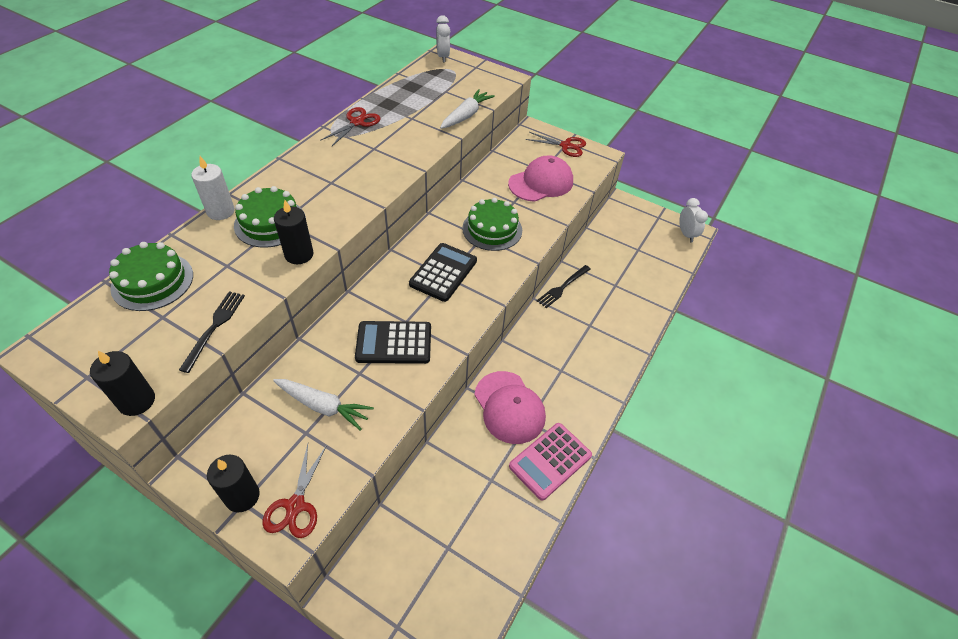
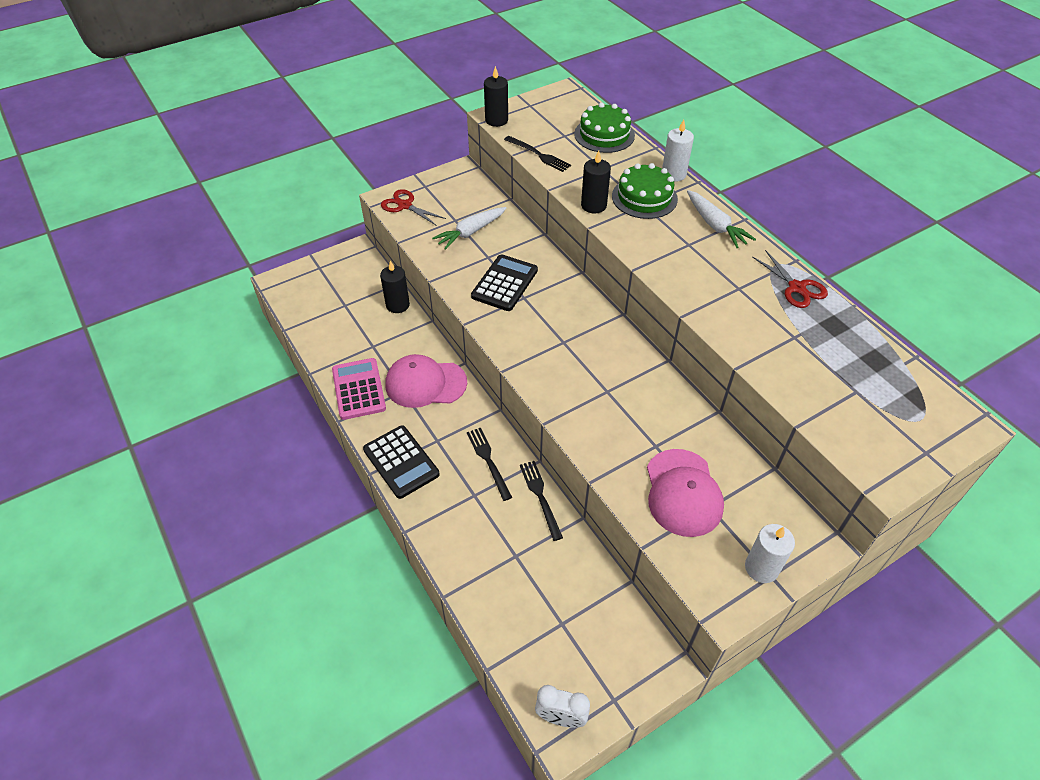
camera: 120 degrees right, 0 degrees up
black candle [207,455,260,512] -> black candle moved to [380,261,410,313]
black calculator [409,243,477,302] -> black calculator moved to [363,425,440,499]
white clock [436,15,450,62] -> none
white carrot [440,89,495,129] -> white carrot moved to [687,190,756,248]
green cake [462,198,522,251] -> none
red scissors [525,132,586,157] -> white candle [745,524,795,583]
none -> black fork [467,428,512,501]

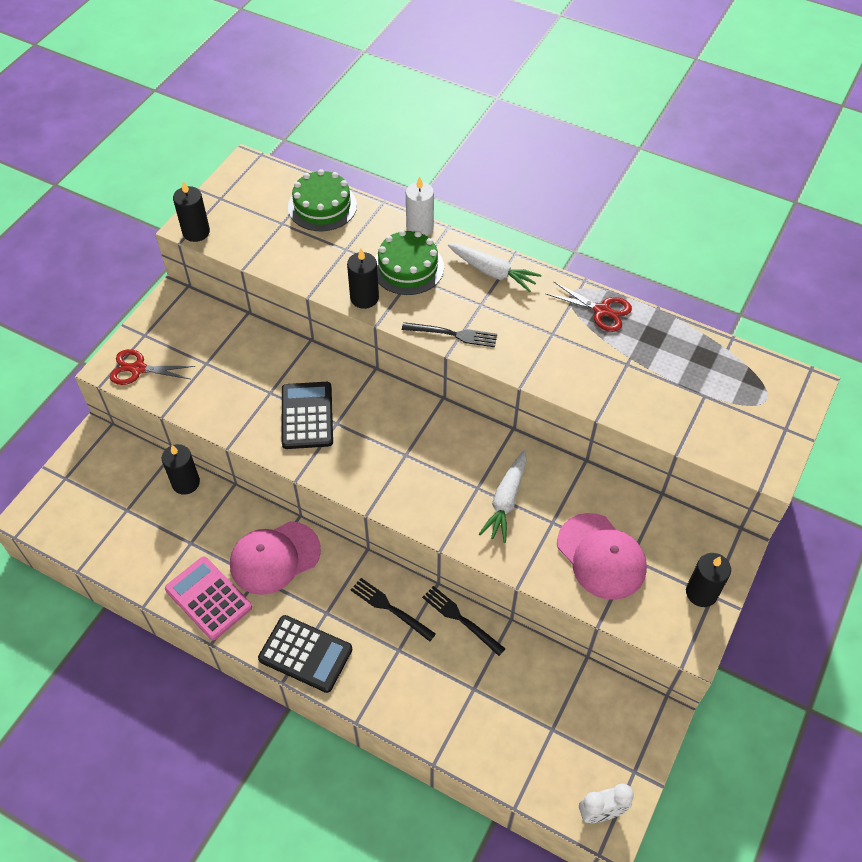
camera: 30 degrees left, 5 degrees up
white carrot [432,207,506,250] -> white carrot moved to [479,450,527,543]
black fork [504,136,571,172] -> black fork moved to [402,322,497,347]
white candle [745,524,795,583] -> black candle [686,553,731,607]

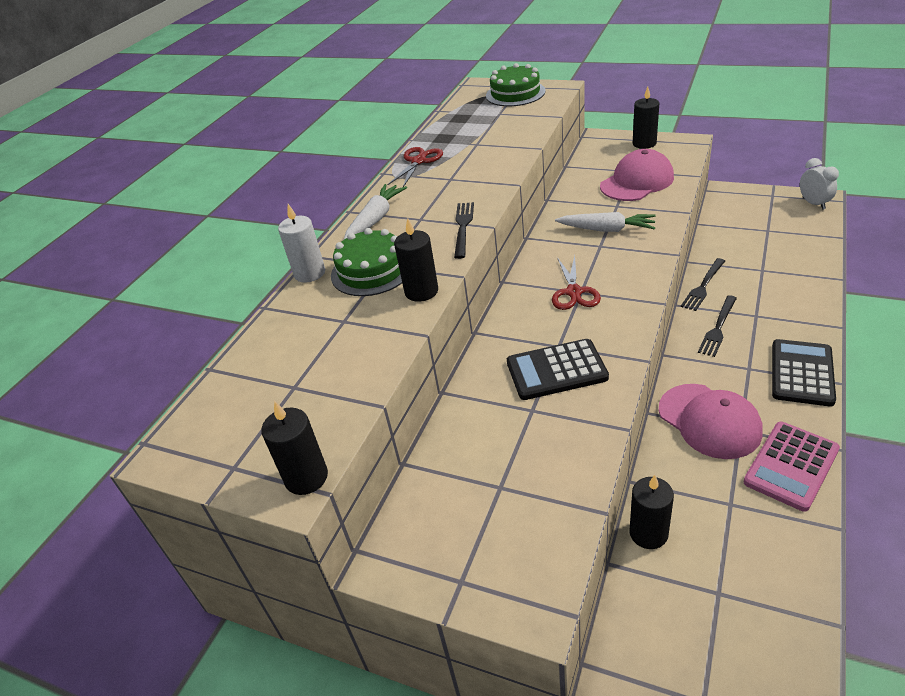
camera: 90 degrees left, 15 degrees down
red scissors [110,349,196,385] -> red scissors moved to [552,256,601,310]
green cake [288,169,357,231] -> green cake moved to [486,63,546,106]

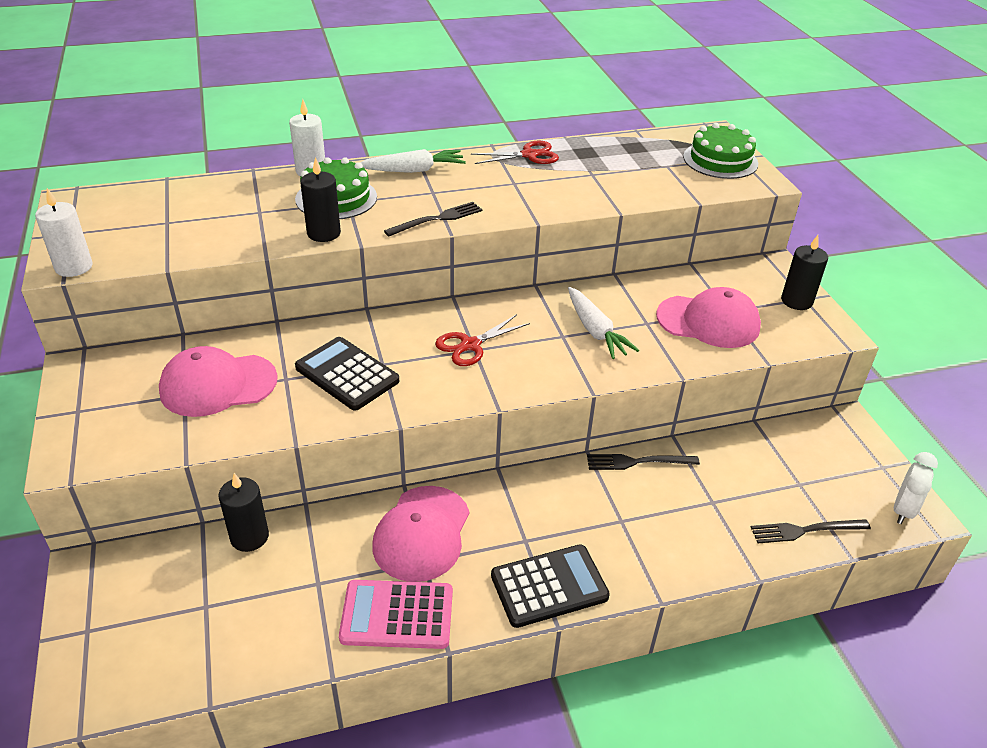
camera: 45 degrees right, 0 degrees up
black candle [261,402,328,495] -> white candle [35,188,92,277]
black fork [698,295,737,357] -> black fork moved to [751,519,871,543]
none -> pink cap [159,346,278,417]

